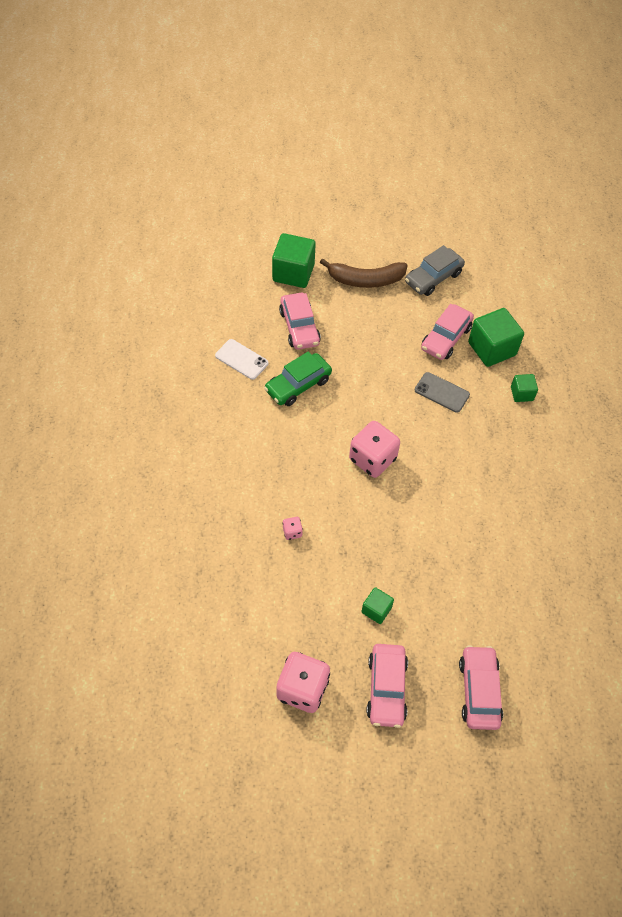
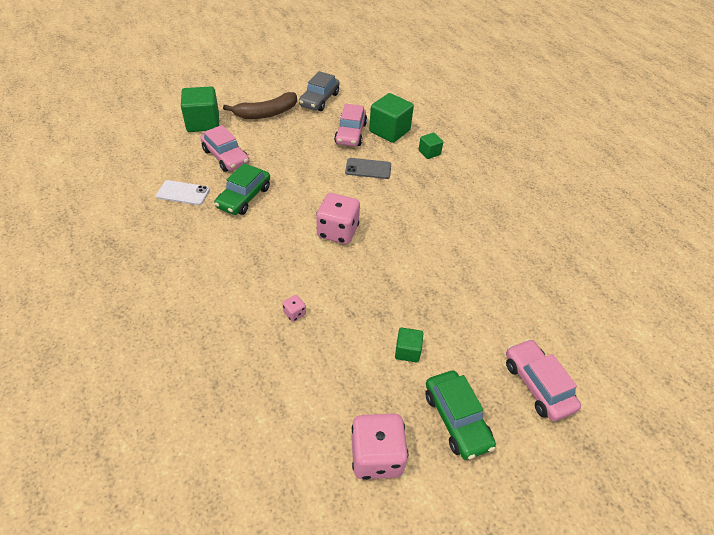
camera: 25 degrees left, 10 degrees down
pink car [366,644,408,728] -> green car [425,371,496,460]

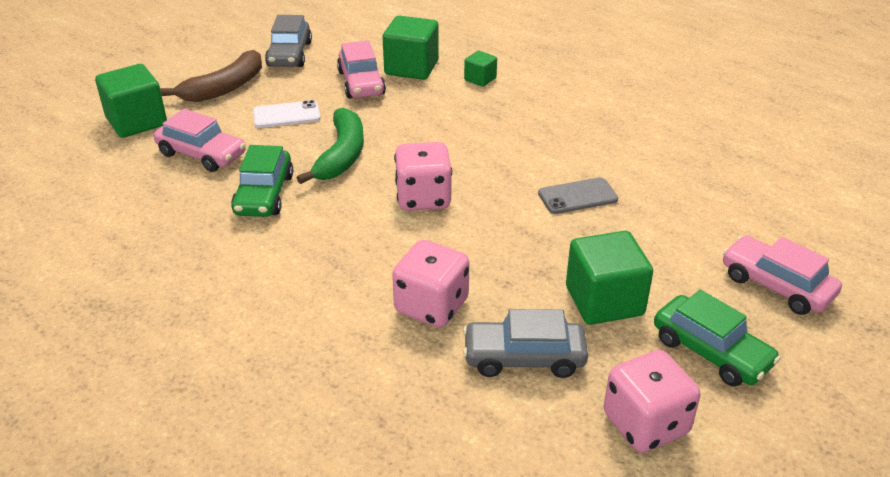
camera: 20 degrees left, 10 degrees down
white phone [156,180,210,205] -> white phone moved to [253,100,320,128]
pink dice [283,295,306,322] -> pink dice [392,240,470,328], size x2.28
grey phone [345,158,391,179] -> grey phone moved to [538,177,618,214]
green cube [395,327,423,363] -> green cube [566,231,653,325], size x1.89
none -> green banana [297,107,364,184]
none -> grey car [463,309,588,378]

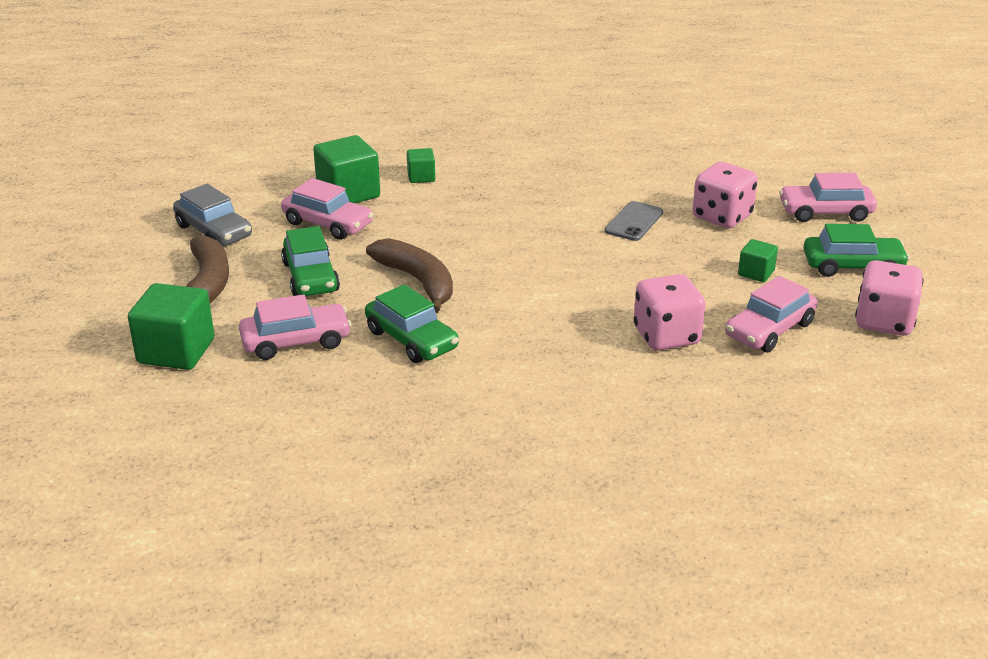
camera: 45 degrees left, 5 degrees down
white phone [253,100,320,128] -> green car [281,226,340,296]
green banana [297,107,364,184] -> brown banana [366,238,453,313]
pink dice [394,142,452,211] -> pink dice moved to [692,162,758,228]
grey car [463,309,588,378] -> pink car [725,276,817,353]
green cube [566,231,653,325] -> green cube [738,239,778,282], size x0.53

